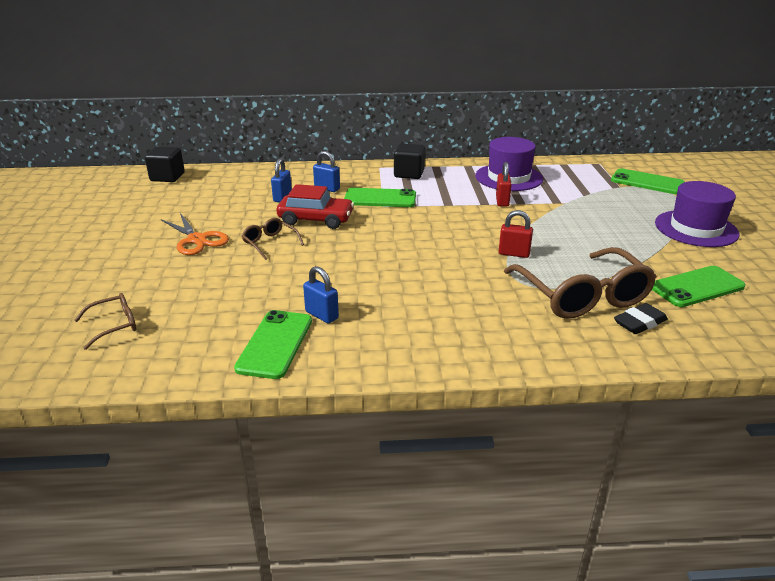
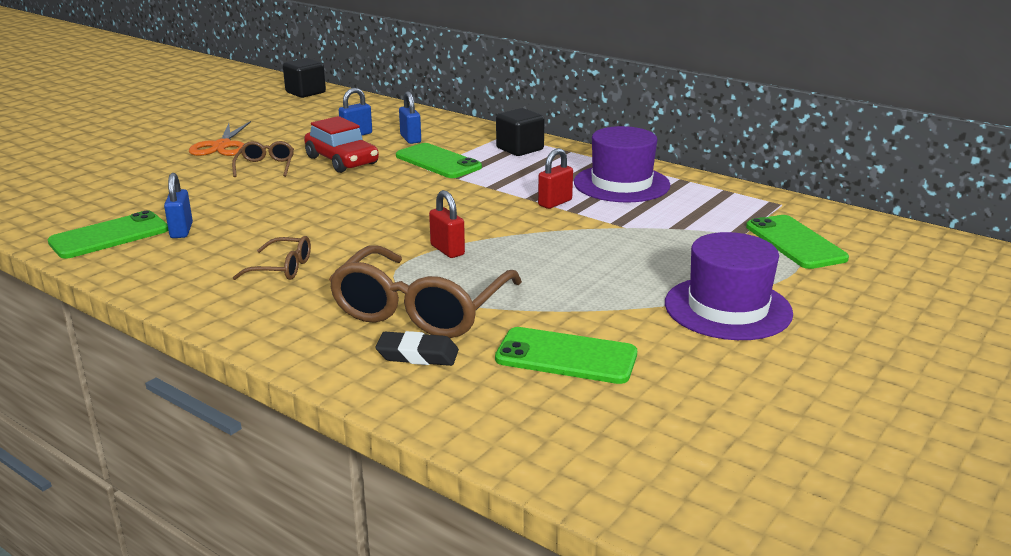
camera: 40 degrees right, 5 degrees down
brown glasses [74,293,136,350] -> brown glasses moved to [233,236,311,280]

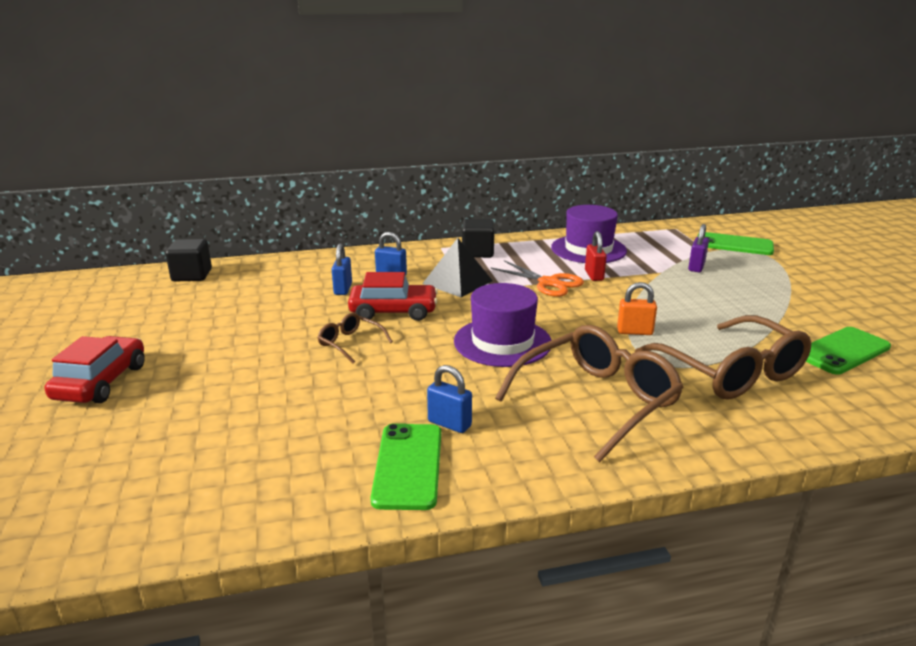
camera: 50 degrees left, 0 degrees up
orange scissors [189,121,251,156] -> orange scissors moved to [491,260,584,297]
brown glasses [233,236,311,280] -> brown glasses [495,325,684,462], size x2.12
black eraser [375,331,459,366] -> none
green phone [396,143,482,178] -> black pyramid [422,238,493,297]
red padlock [429,190,465,258] -> orange padlock [617,282,657,335]
purple hat [665,232,793,340] -> purple hat moved to [454,283,552,367]
none -> red car [45,336,145,403]
none -> purple padlock [688,224,709,272]

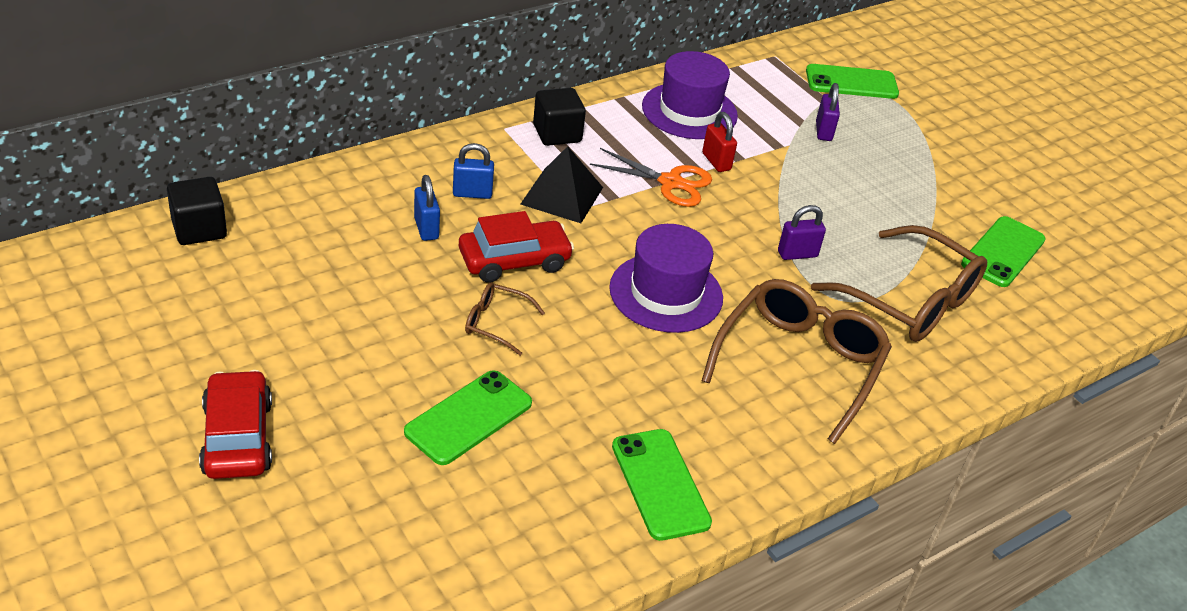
camera: 25 degrees left, 15 degrees up
blue padlock [427,365,472,433] -> none
orange padlock [617,282,657,335] -> purple padlock [778,205,826,260]
none -> green phone [404,370,532,465]

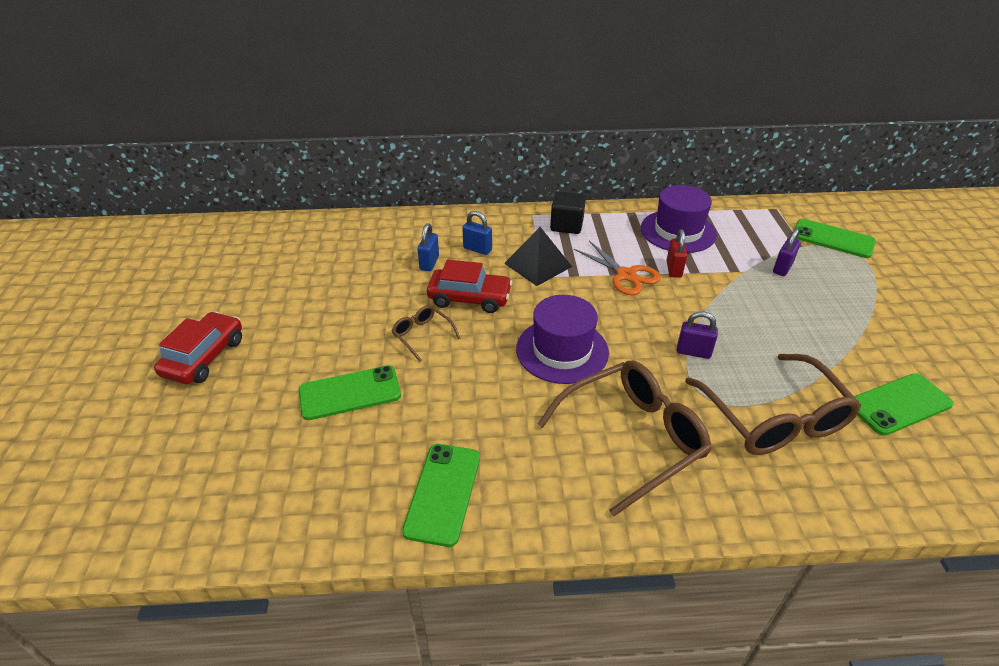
camera: 35 degrees right, 0 degrees up
black cube [167,177,227,245] -> none

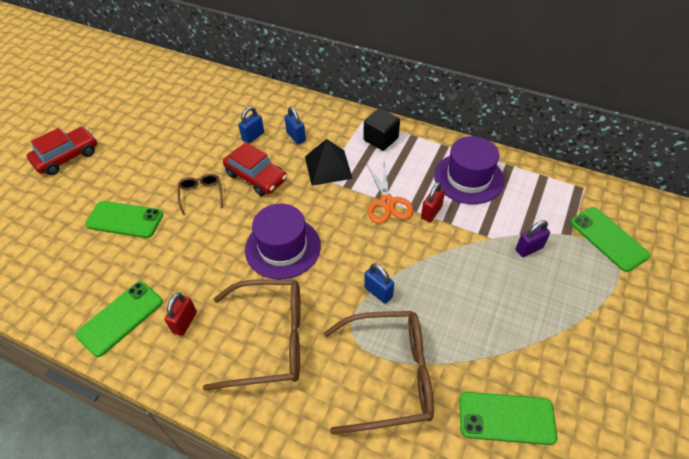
camera: 30 degrees right, 10 degrees up
purple padlock [677,311,718,359] -> blue padlock [364,264,394,304]
brown glasses [685,354,861,455] -> brown glasses turned 105 degrees counterclockwise [324,311,434,434]
none -> red padlock [165,293,197,336]

